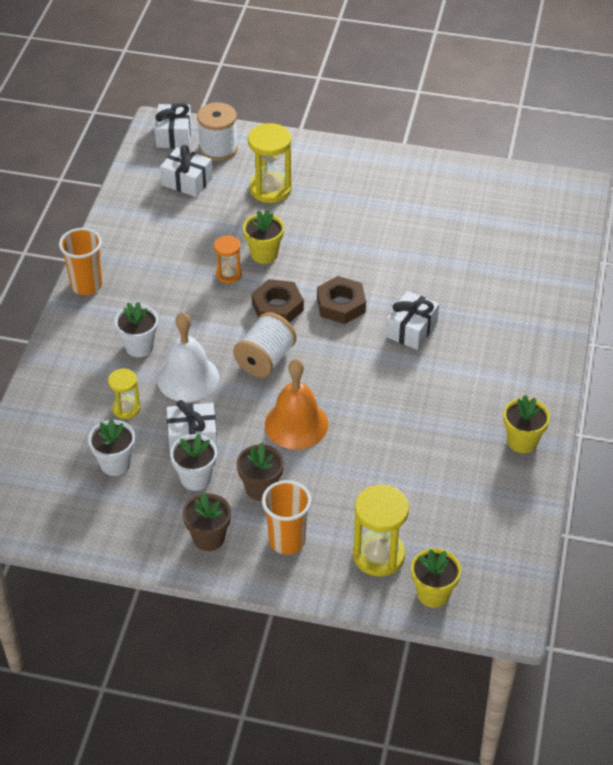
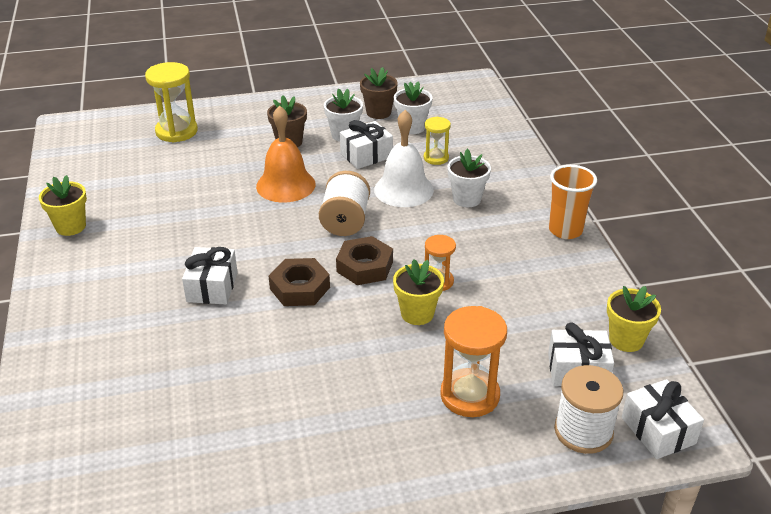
camera: 155 degrees right, 10 degrees down
brown flower pot [183,492,231,551] -> brown flower pot moved to [360,67,398,119]
yellow hourglass [248,123,292,203] -> orange hourglass [440,306,507,417]
orange cup [262,480,311,555] -> none
yellow flower pot [411,548,461,608] -> yellow flower pot moved to [607,286,661,352]

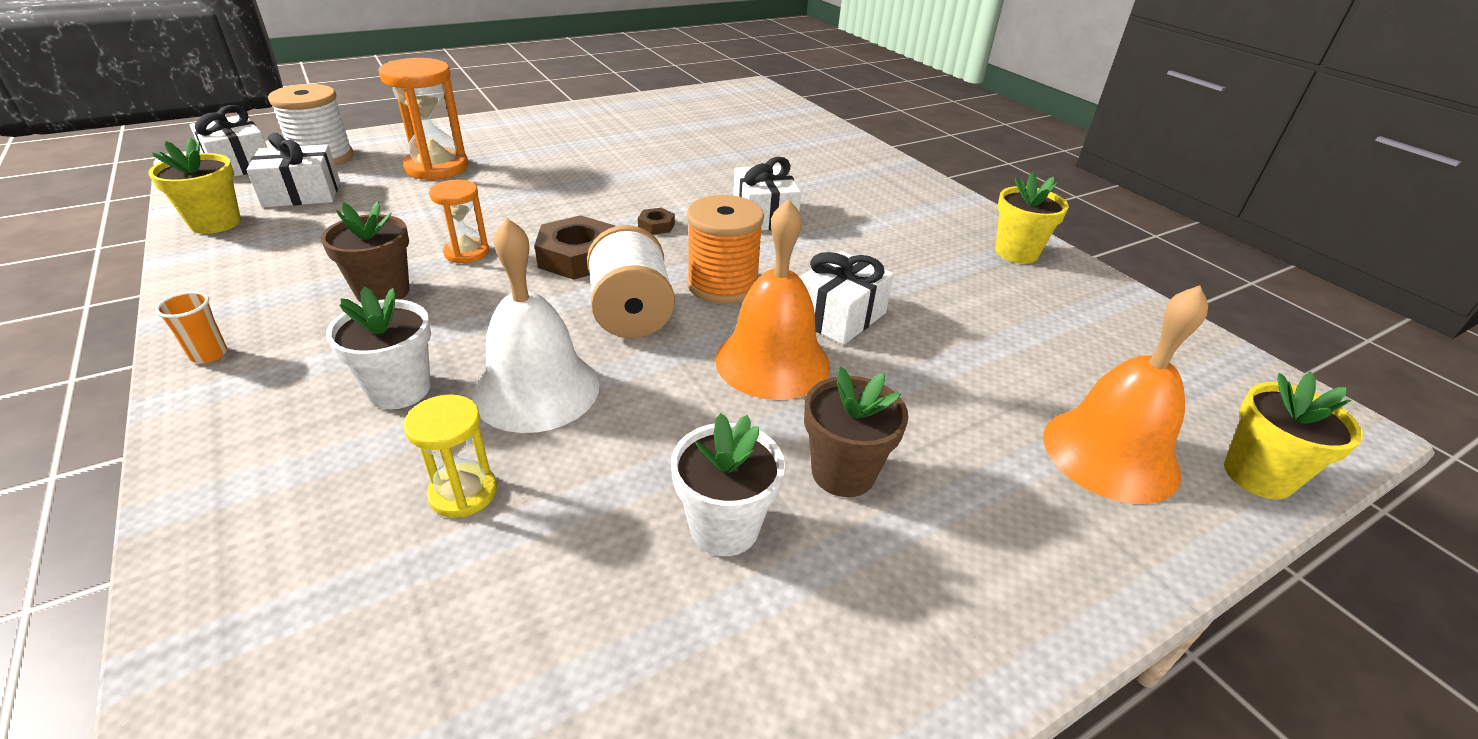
camera: 160 degrees right, 0 degrees up
yellow hourglass [145,62,198,143] -> orange bell [1043,285,1208,504]
brown nut [269,258,330,306] -> brown nut [638,208,675,235], size x0.48
white gift [340,120,393,169] -> white gift moved to [799,251,894,345]
brown flower pot [360,67,398,119] -> brown flower pot moved to [321,201,410,303]
yellow flower pot [393,259,444,325] -> yellow flower pot moved to [1224,372,1363,499]
white flower pot [394,81,433,134] -> none
orange cup [549,165,597,239] -> orange cup [155,291,227,363], size x0.50
none -> orange spool [687,195,764,304]

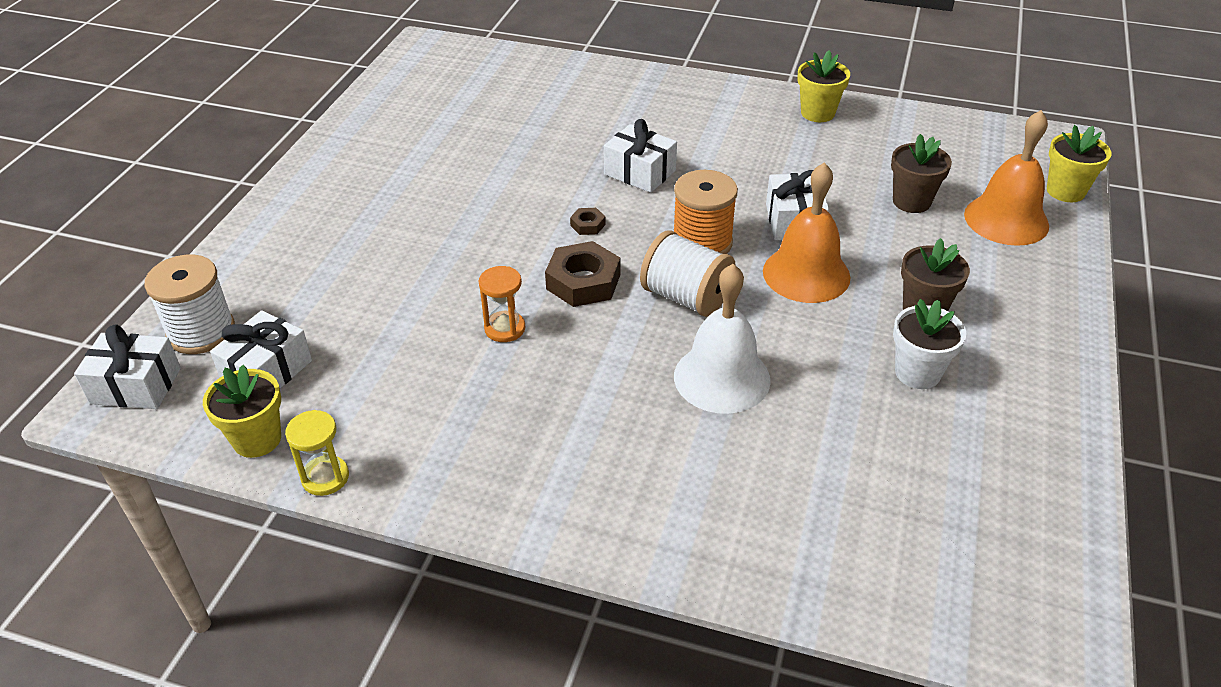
camera: 40 degrees left, 5 degrees up
orange cup [155,291,227,363] -> none
brown flower pot [321,201,410,303] -> brown flower pot moved to [891,134,952,213]
white flower pot [326,287,431,409] -> none
orange hourglass [378,58,468,181] -> none
yellow hourglass [403,394,497,518] -> yellow hourglass moved to [285,410,349,496]

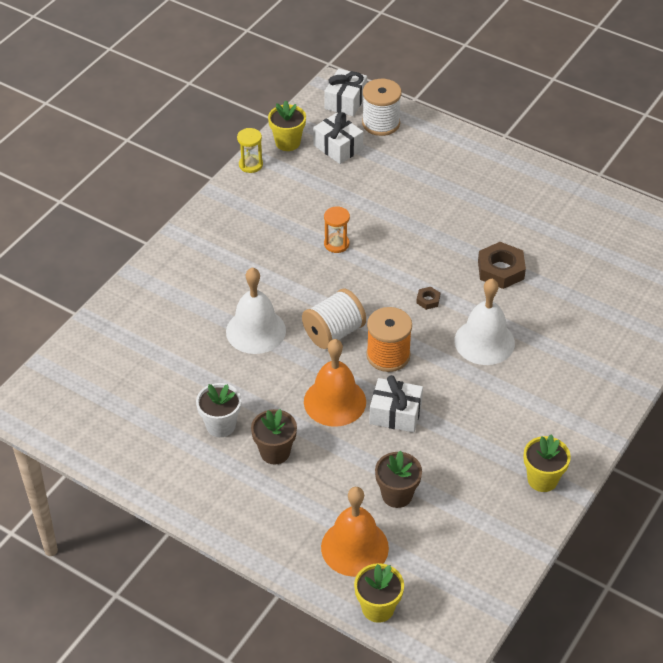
camera: 105 degrees right, 5 degrees up
brown nut [545,241,620,307] -> brown nut moved to [478,242,526,289]
white gift [604,119,677,193] -> white bell [454,279,515,365]

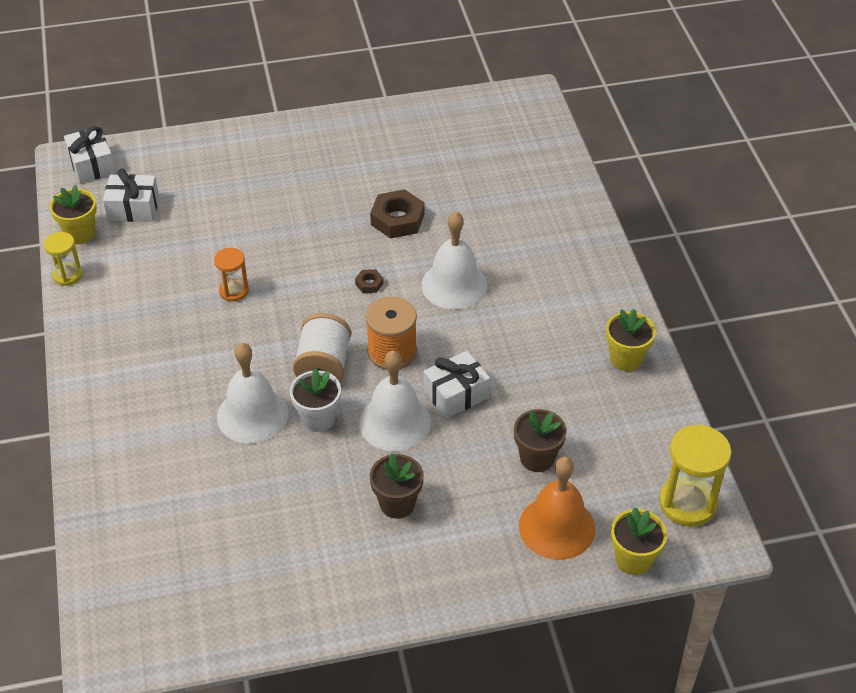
camera: 45 degrees left, 0 degrees up
white flower pot [196,383,241,437] -> white flower pot moved to [290,368,341,432]
orange bell [304,339,366,427] -> white bell [359,350,431,452]
white spool [362,79,402,136] -> none
none -> yellow hourglass [659,425,731,526]

